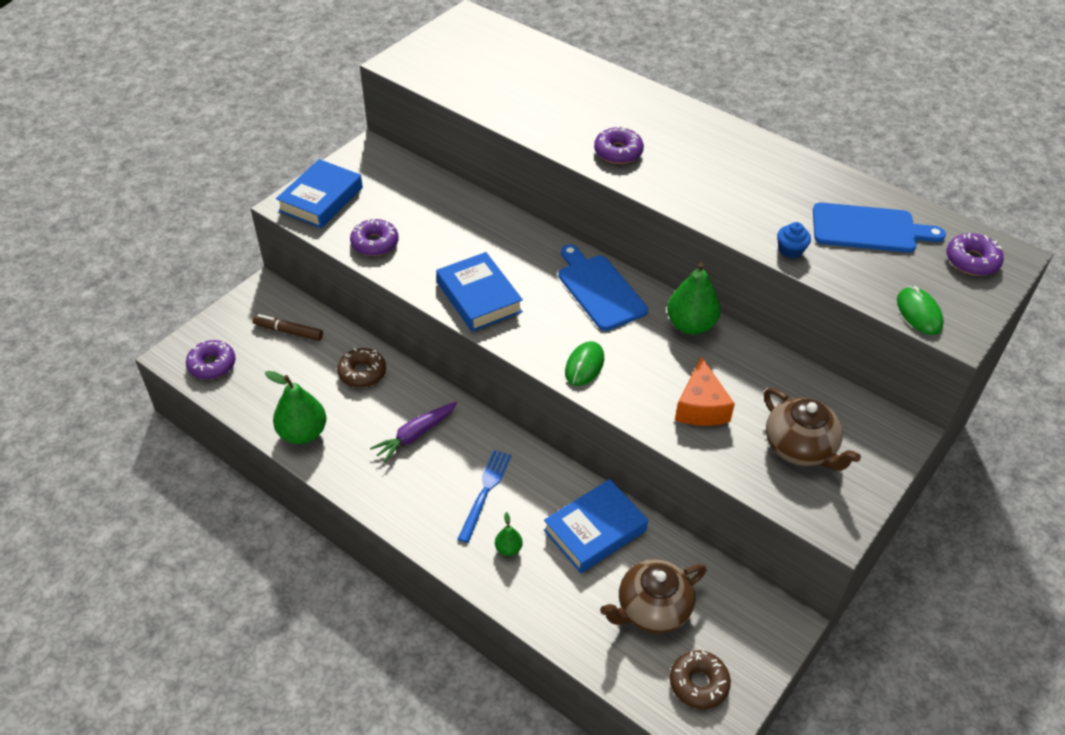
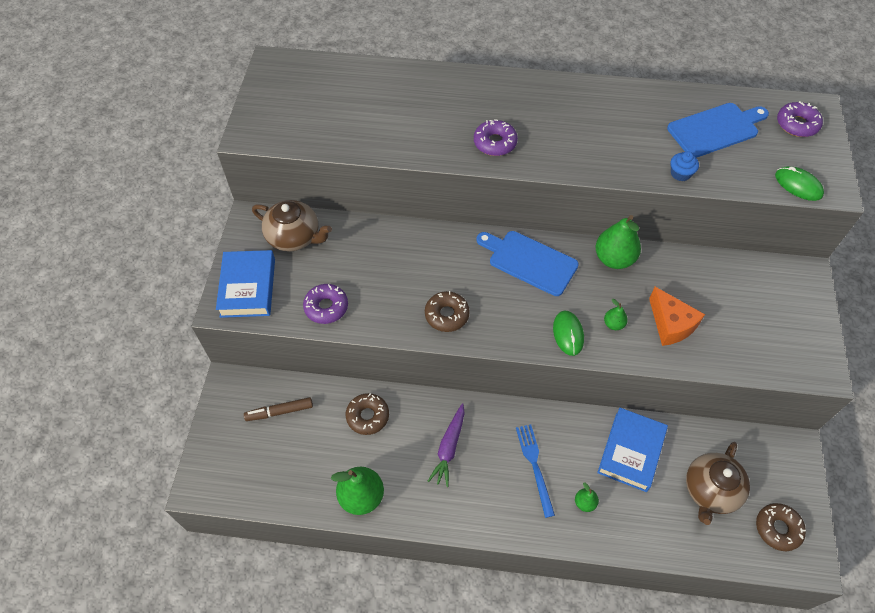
camera: 30 degrees left, 10 degrees up
purple donut [186,340,236,379] -> none
blue book [436,252,523,332] -> brown donut [425,291,470,332]
brown teapot [764,388,861,471] -> brown teapot moved to [252,200,332,252]
none -> green pear [604,299,628,330]

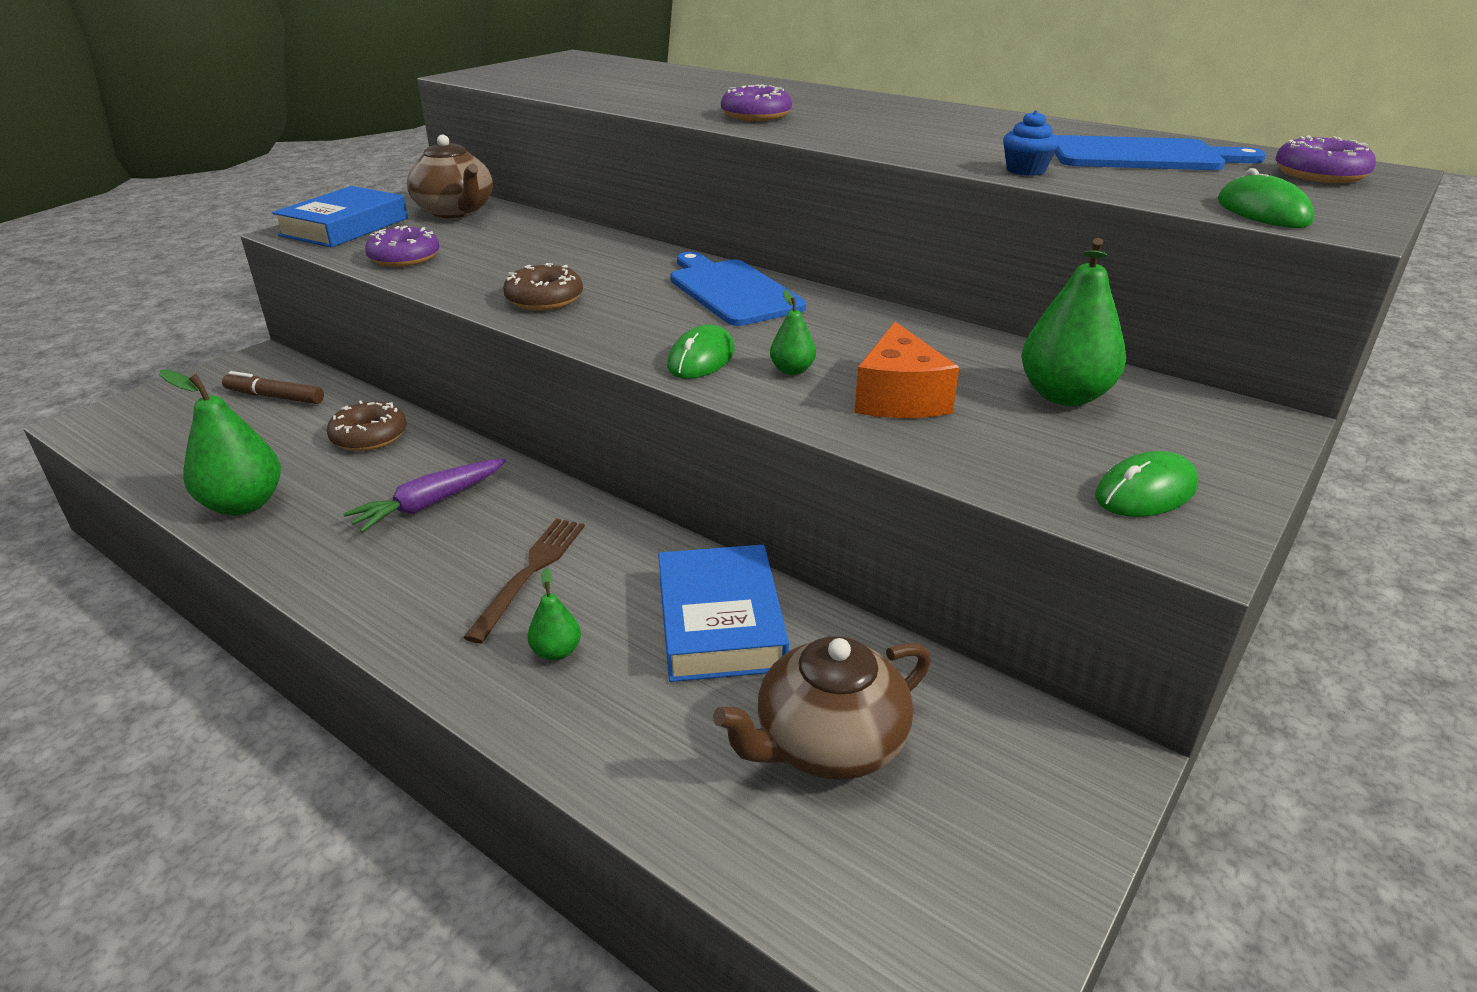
camera: 30 degrees right, 25 degrees down
blue fork [516,424,555,518] -> brown fork [463,518,585,643]
green pear [595,215,641,269] -> green pear moved to [1021,238,1126,406]
blue book [597,408,668,492] -> blue book turned 60 degrees counterclockwise [658,545,789,682]
brown donut [756,503,806,551] -> none
none -> green mouse [1095,451,1198,517]

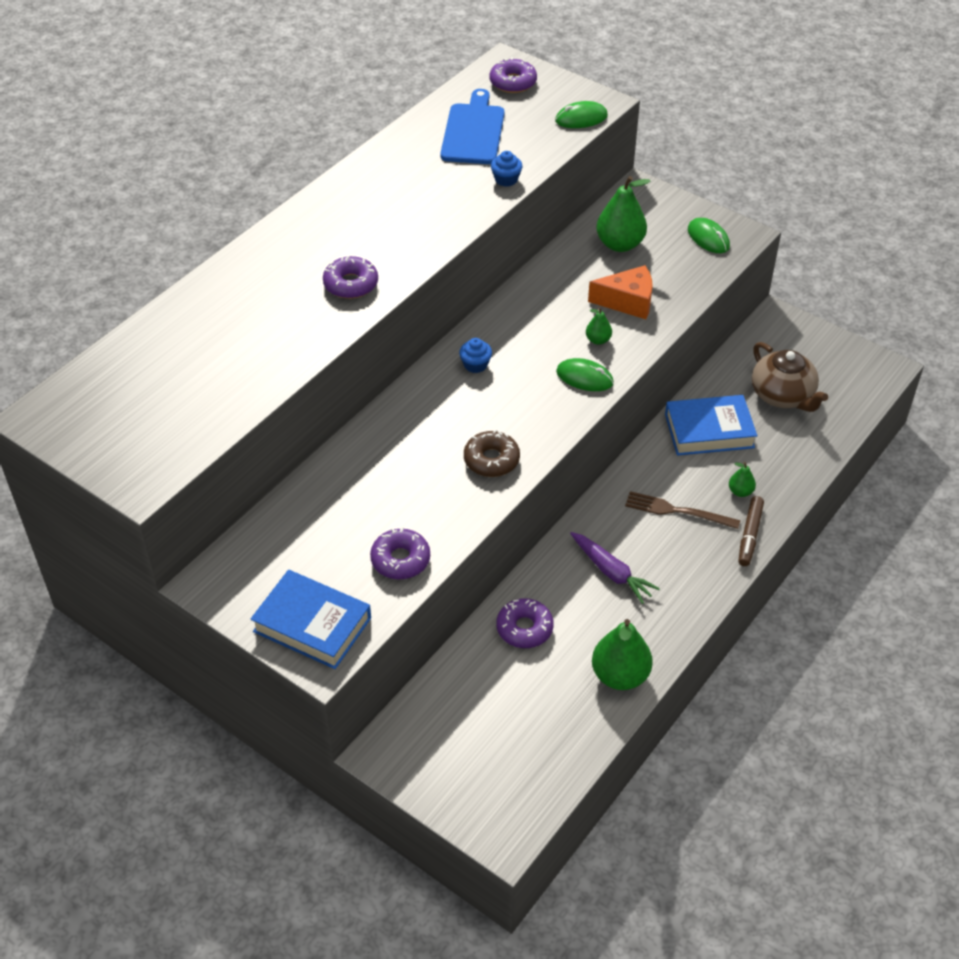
camera: 90 degrees left, 15 degrees up
brown marker [222,371,324,404] -> brown marker moved to [738,496,764,566]
brown donut [326,401,407,451] -> purple donut [496,598,554,648]
brown teapot [407,135,493,218] -> none
blue cutting board [670,252,806,326] -> blue cupcake [459,338,492,373]

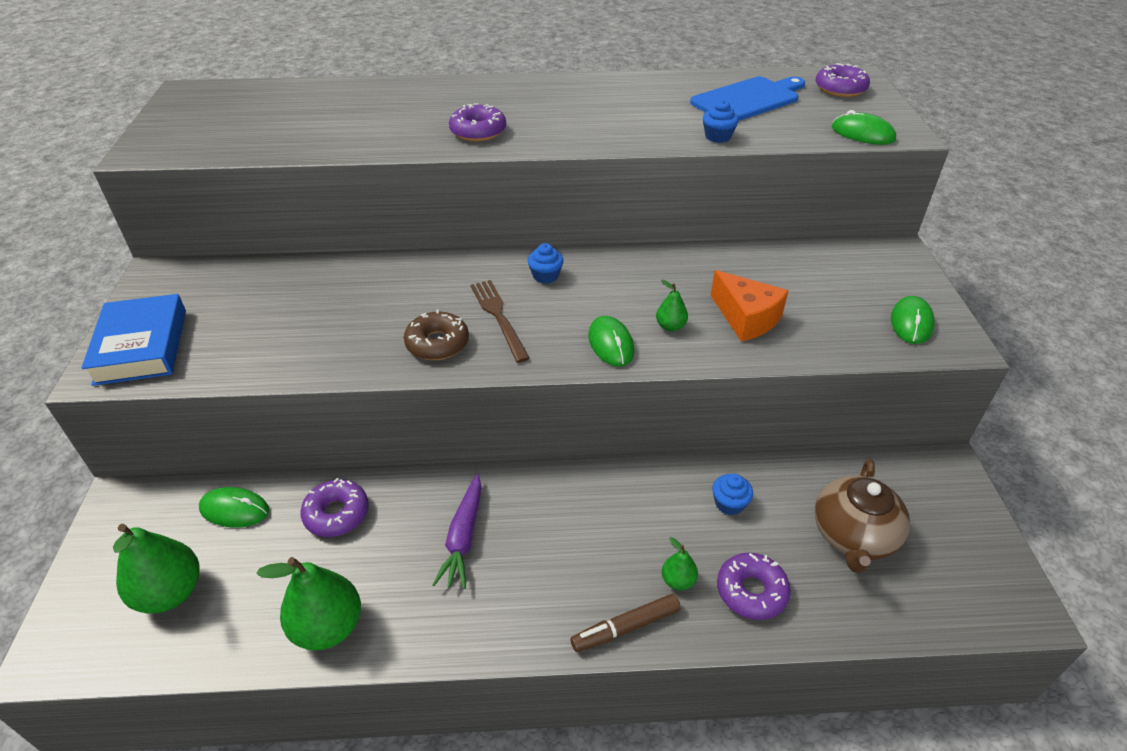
camera: 50 degrees right, 5 degrees down
purple donut [370,527,430,579] -> purple donut moved to [717,553,791,620]
green pear [596,176,650,252] -> green pear moved to [113,524,199,613]
brown fork [625,491,740,529] -> brown fork moved to [471,280,530,363]
blue book [665,395,758,456] -> blue cupcake [712,474,753,515]
none -> green mouse [199,487,269,528]

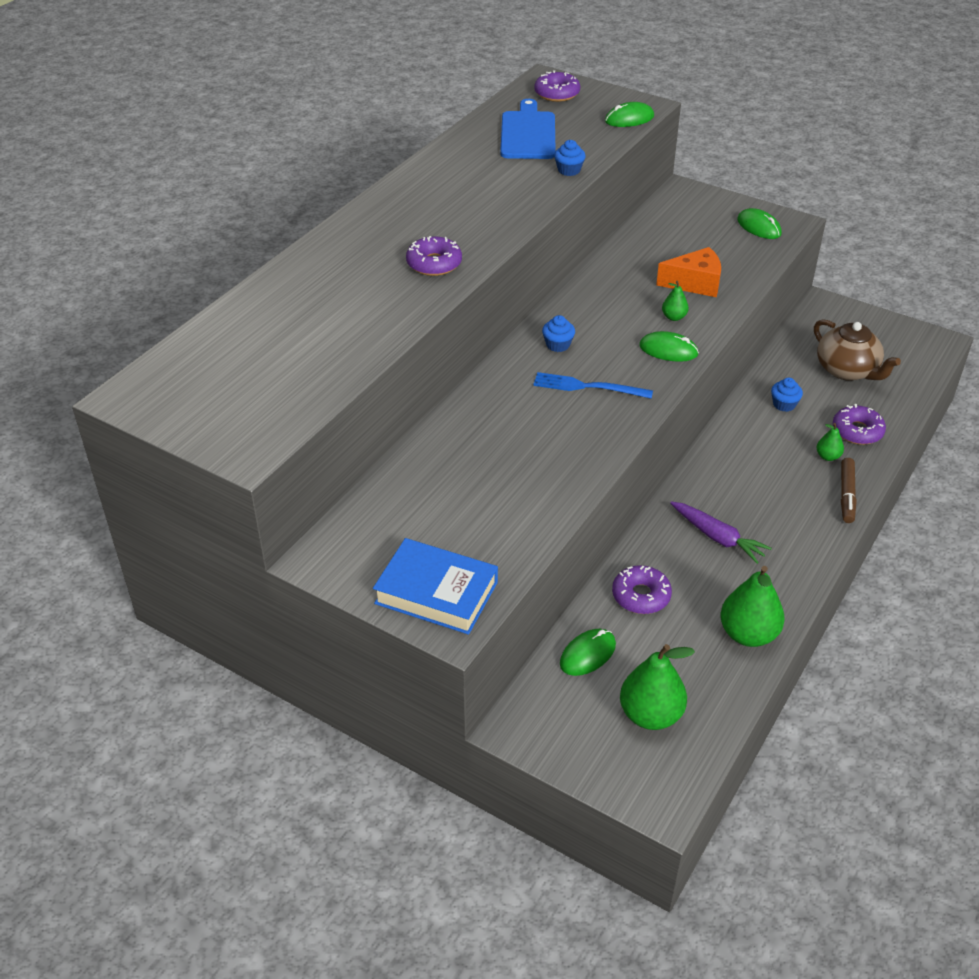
camera: 55 degrees left, 0 degrees up
brown donut [404,310,469,360] -> none
brown fork [471,280,530,363] -> blue fork [533,372,653,399]

